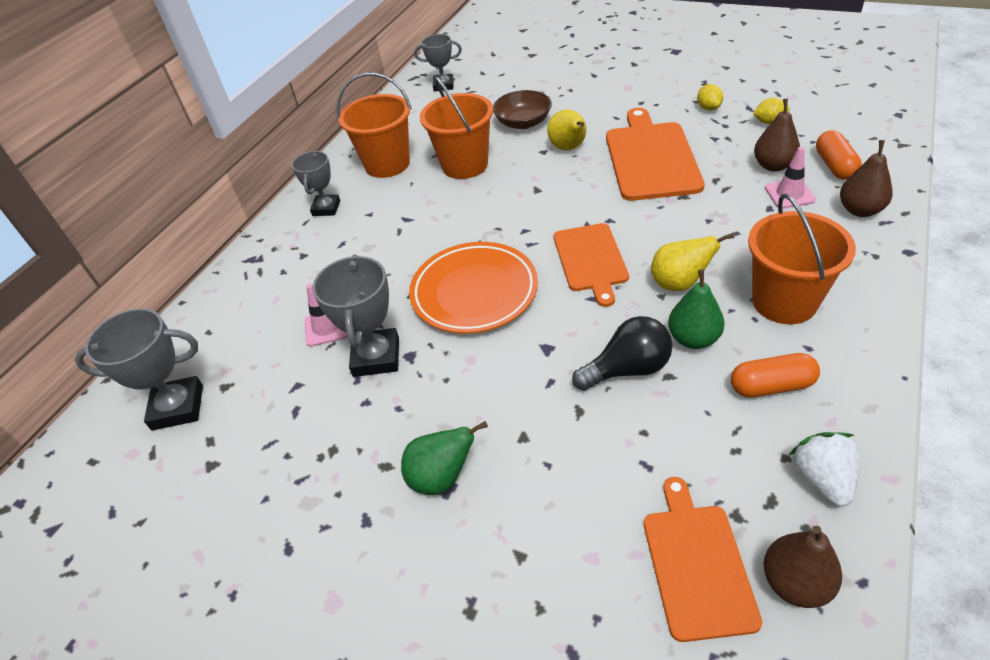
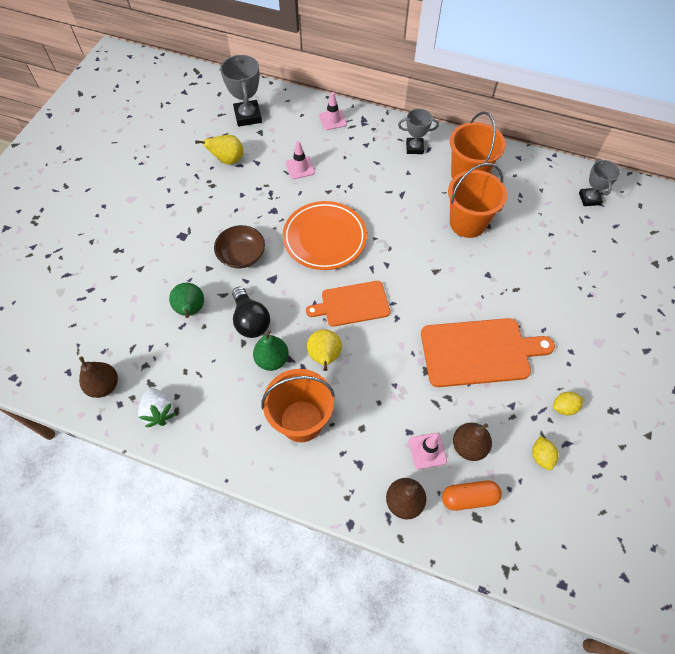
camera: 80 degrees right, 15 degrees up
grey trophy [313,255,399,377] -> none
green pear [401,421,488,495] -> green pear moved to [169,283,204,318]
brown bowl [493,90,552,129] -> brown bowl moved to [214,225,265,268]
yellow pear [547,110,586,150] -> yellow pear moved to [195,135,243,165]
orange cutting board [644,477,762,642] -> none
orange capsule [731,353,820,398] -> none
white strawberry [789,432,860,507] -> white strawberry turned 75 degrees clockwise [138,388,176,427]
none -> pink traffic cone [319,92,347,130]

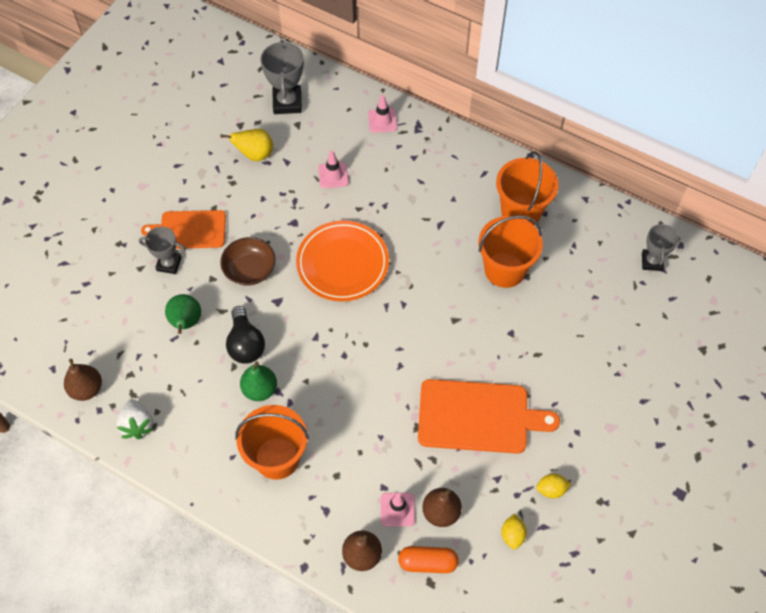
camera: 10 degrees right, 0 degrees up
orange cutting board [306,281,390,327] -> orange cutting board moved to [141,210,226,249]
yellow pear [307,329,342,371] -> none
grey trophy [398,109,439,154] -> grey trophy moved to [139,227,186,274]

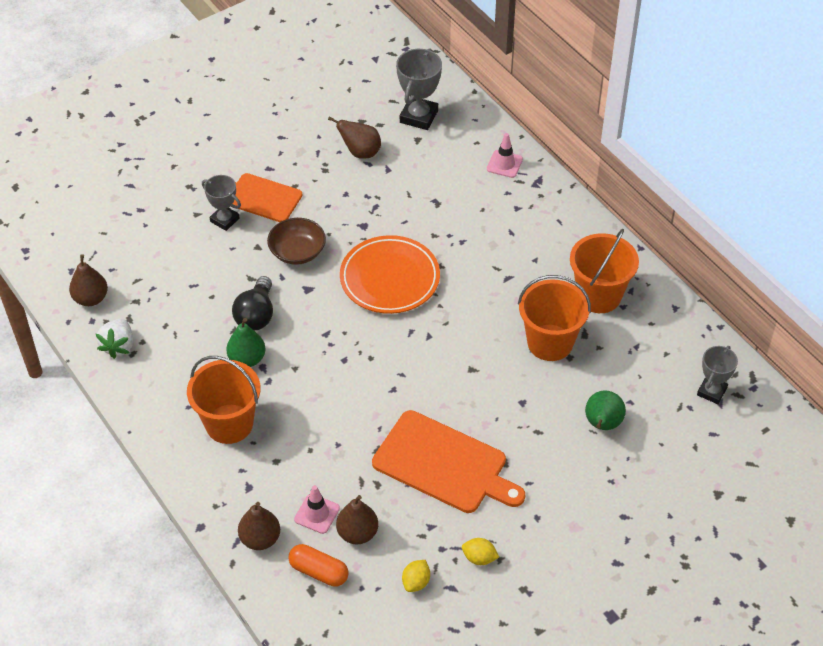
camera: 25 degrees right, 10 degrees down
green pear [165,294,201,334] -> green pear moved to [585,391,626,430]
yellow pear [220,129,273,161] -> brown pear [328,117,381,159]
pink traffic cone [318,150,349,188] -> none

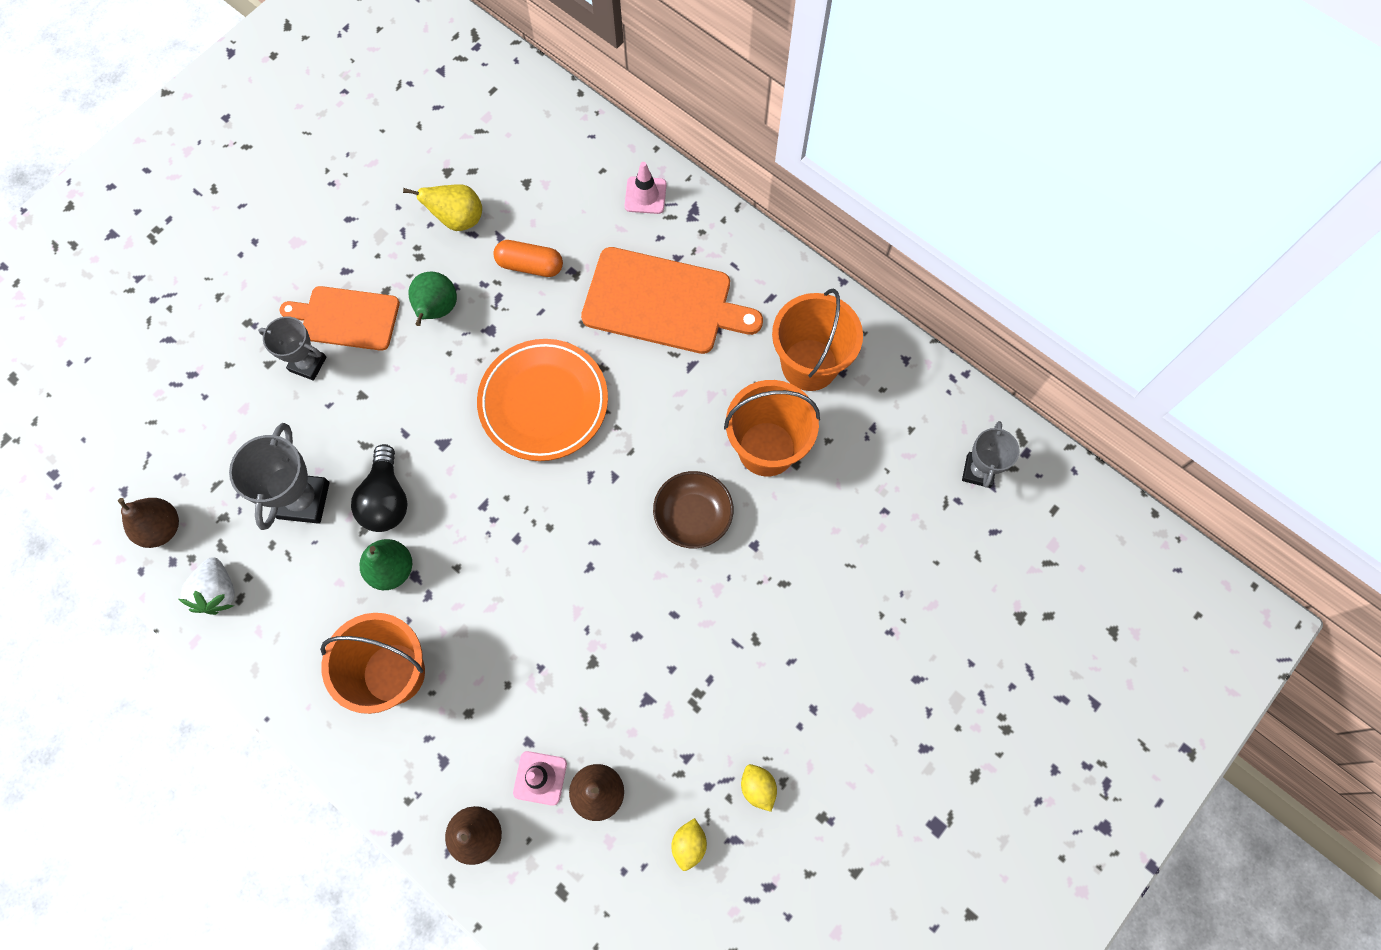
camera: 15 degrees left, 20 degrees up
brown bowl [267,218,326,265] -> brown bowl moved to [653,471,733,548]
orange capsule [288,544,348,587] -> orange capsule moved to [493,240,563,277]
brown pear [328,117,381,159] -> yellow pear [403,184,482,231]
orange cutting board [372,410,525,513] -> orange cutting board moved to [581,247,763,354]
grey trophy [396,48,442,130] -> grey trophy moved to [229,423,330,530]
yellow lemon [462,538,499,565] -> yellow lemon turned 60 degrees clockwise [741,764,777,812]
green pear [585,391,626,430] -> green pear moved to [409,272,457,326]

